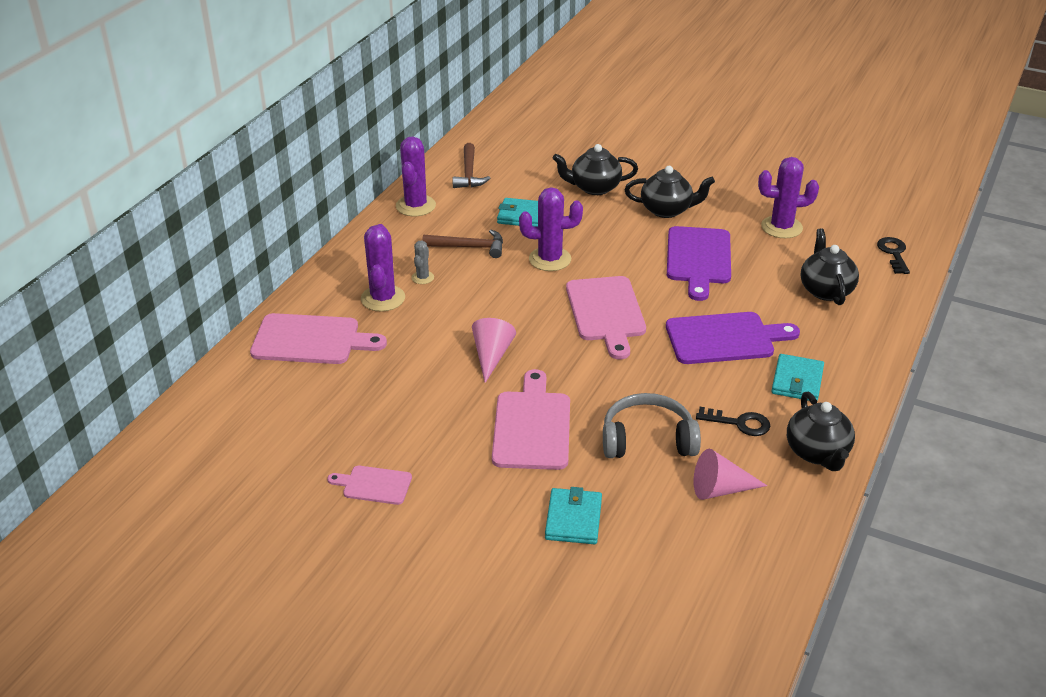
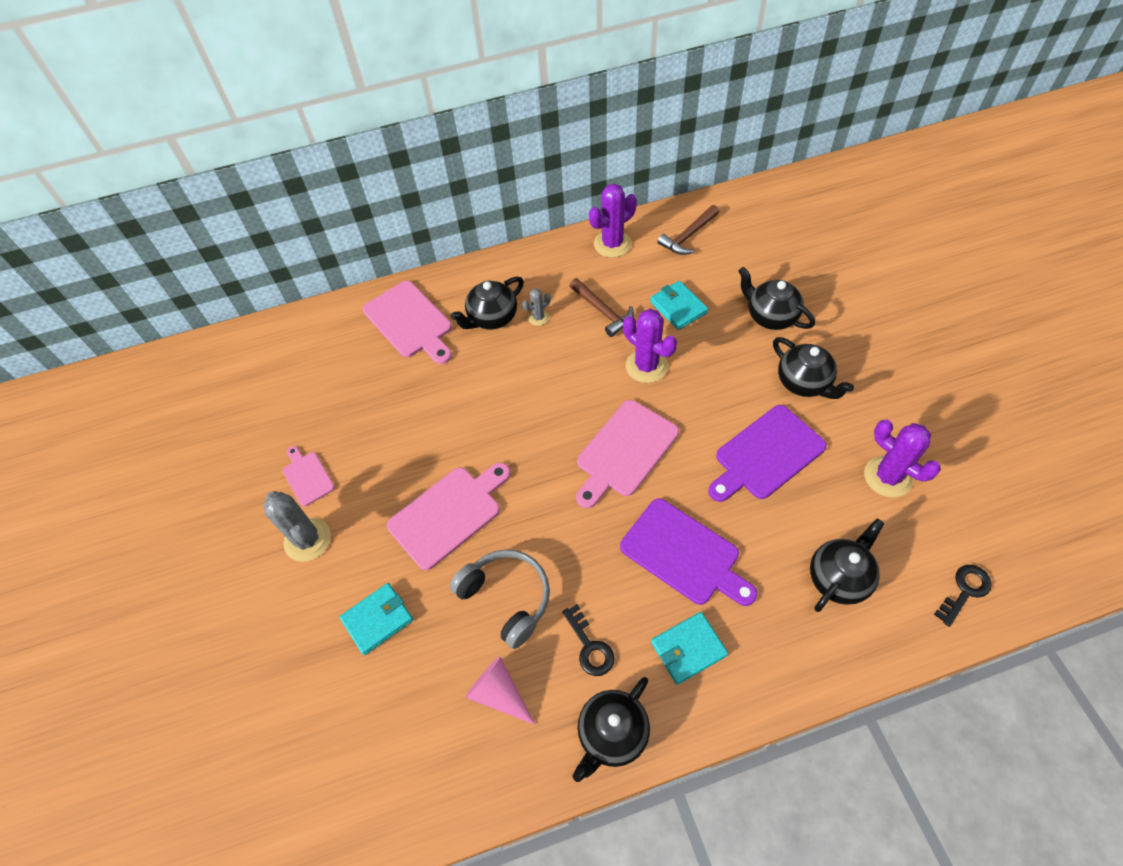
camera: 50 degrees right, 20 degrees up
purple cactus [361,224,405,312] -> black teapot [450,276,524,329]
pink cone [472,318,516,383] -> none
none -> grey cactus [264,491,331,562]

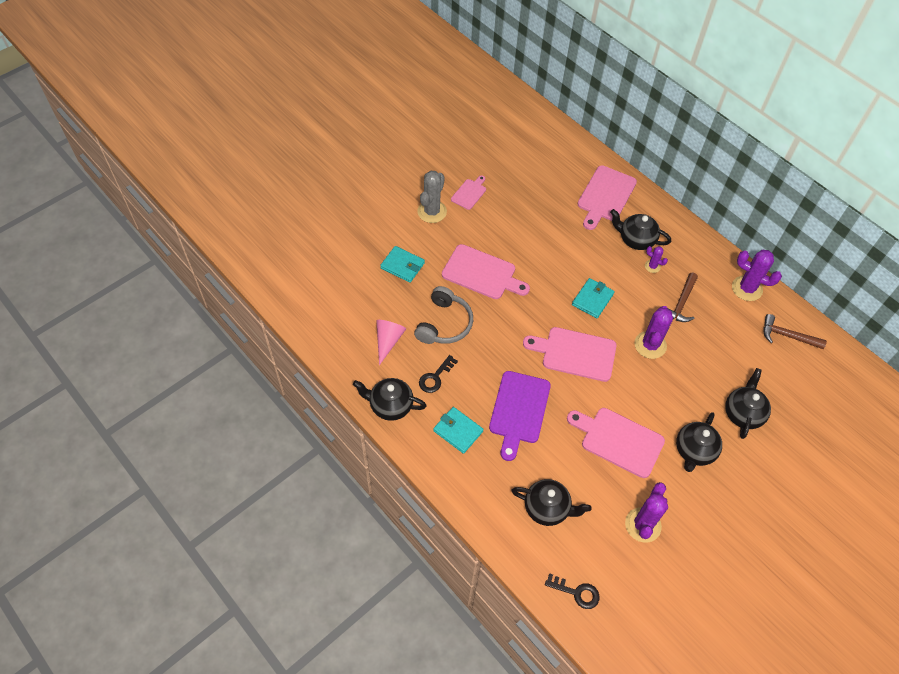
camera: 60 degrees right, 0 degrees up
grey cactus [522,288,551,326] -> purple cactus [645,246,668,273]
turquoise wallet [650,281,708,330] -> turquoise wallet moved to [572,278,615,318]
purple cutting board [708,405,827,502] -> pink cutting board [567,408,665,478]

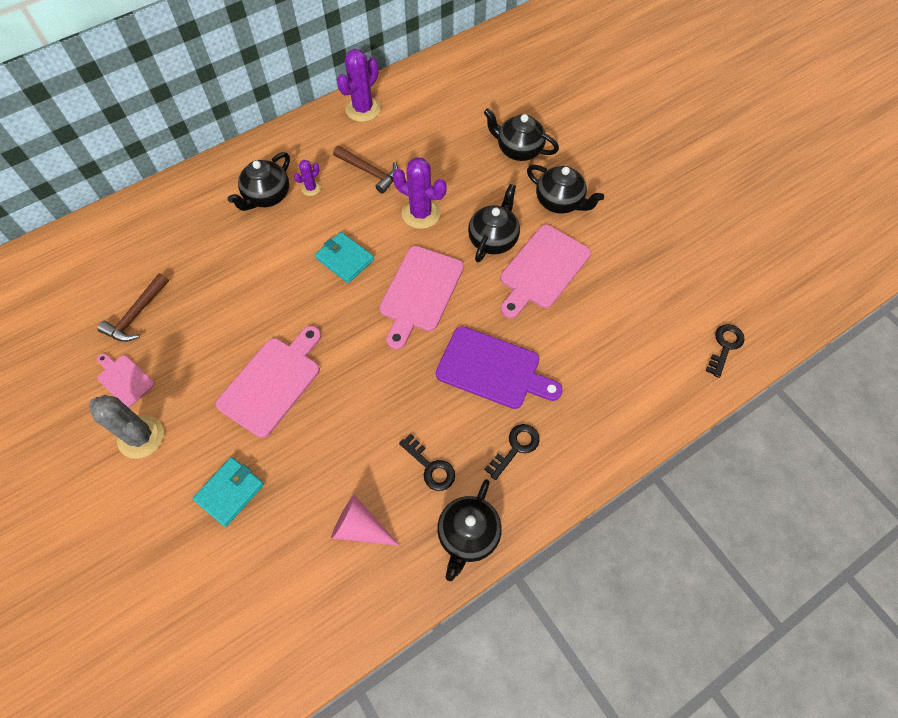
camera: 80 degrees left, 5 degrees up
grey headphones [414,286,473,344] -> none
turquoise wallet [433,407,484,454] -> black key [484,424,540,480]
black teapot [511,479,592,526] -> black teapot moved to [468,184,520,262]
pink cutting board [578,165,637,230] -> none
purple cactus [625,482,668,543] -> none
brown hammer [764,314,827,349] -> brown hammer moved to [97,273,169,342]

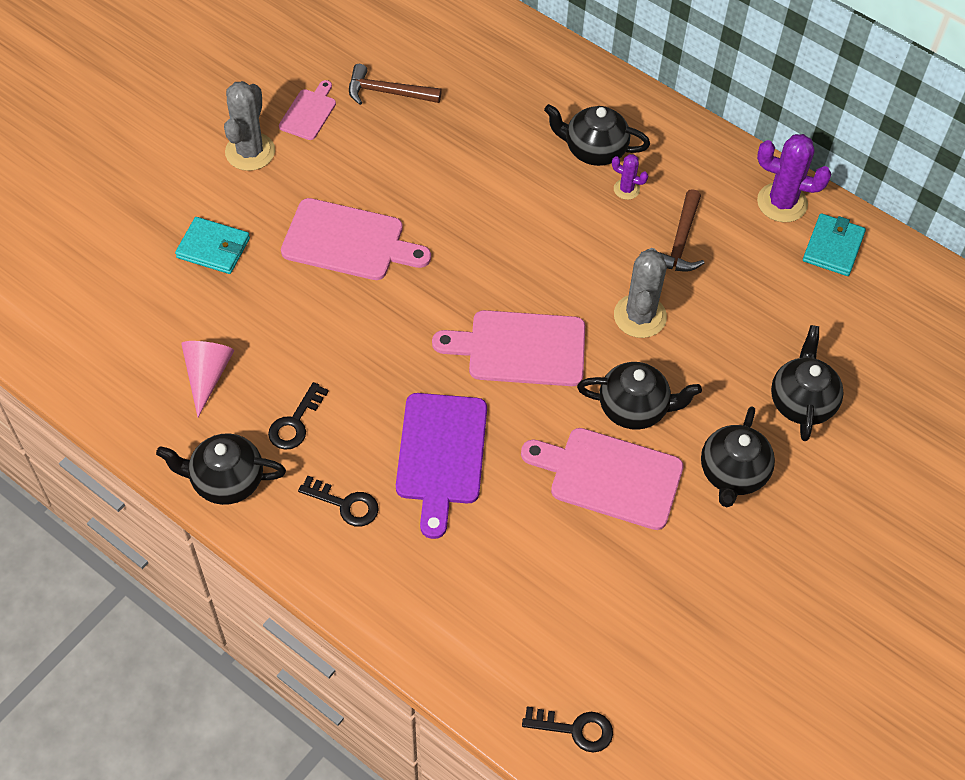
camera: 70 degrees right, 5 degrees down
turquoise wallet [315,232,374,283] -> turquoise wallet moved to [803,213,866,276]
purple cactus [393,157,447,229] -> grey cactus [614,248,667,338]

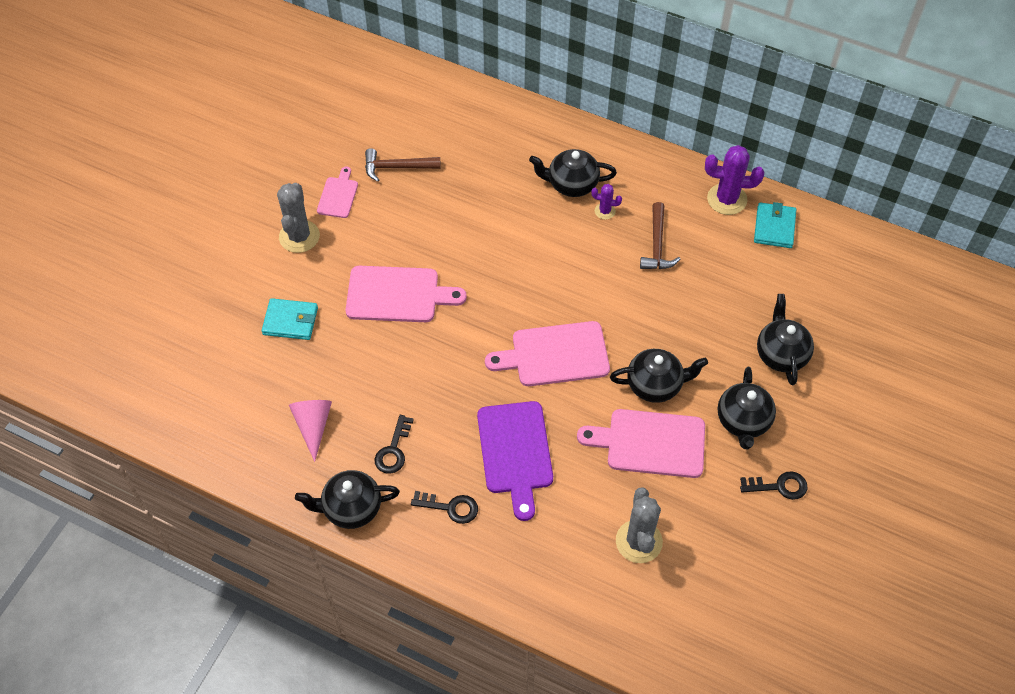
camera: 10 degrees left, 0 degrees up
black key [522,707,613,752] -> black key moved to [740,471,807,500]
grey cactus [614,248,667,338] -> grey cactus moved to [616,488,663,563]

